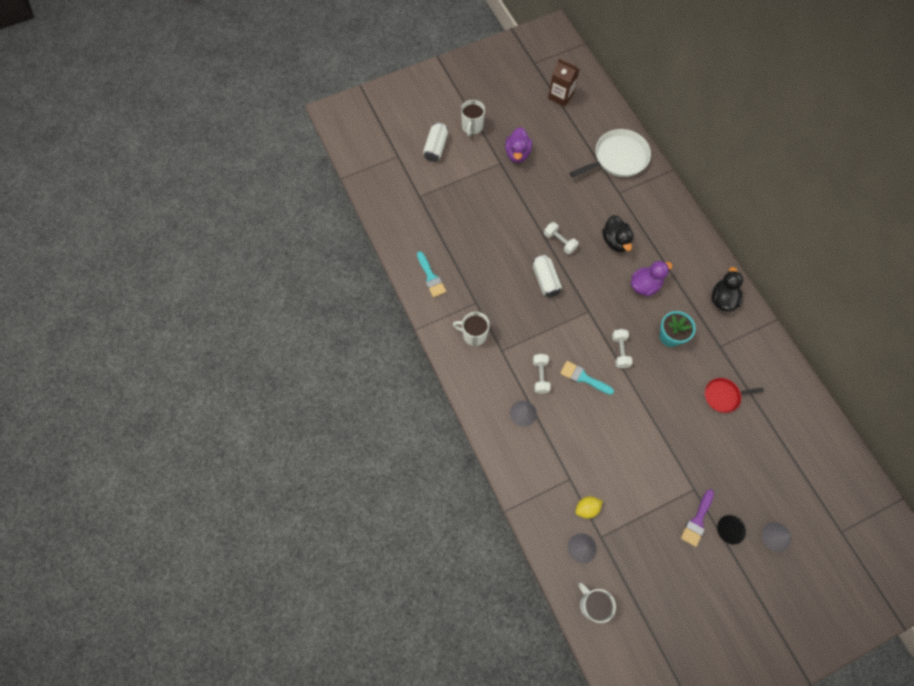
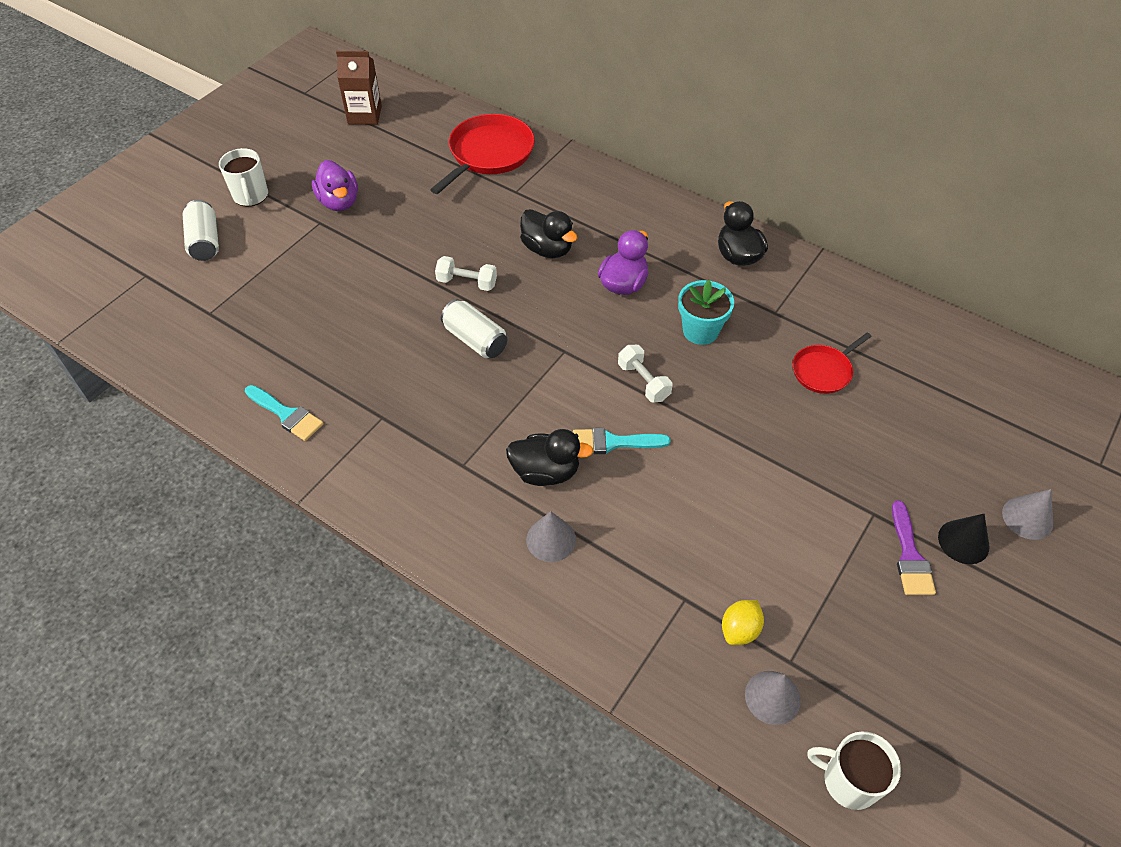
camera: 30 degrees left, 15 degrees down
white mug [453,312,490,346] -> none
white dumbbell [533,354,551,394] -> black duck [506,429,593,486]
white pan [570,129,651,177] -> red pan [430,114,535,194]

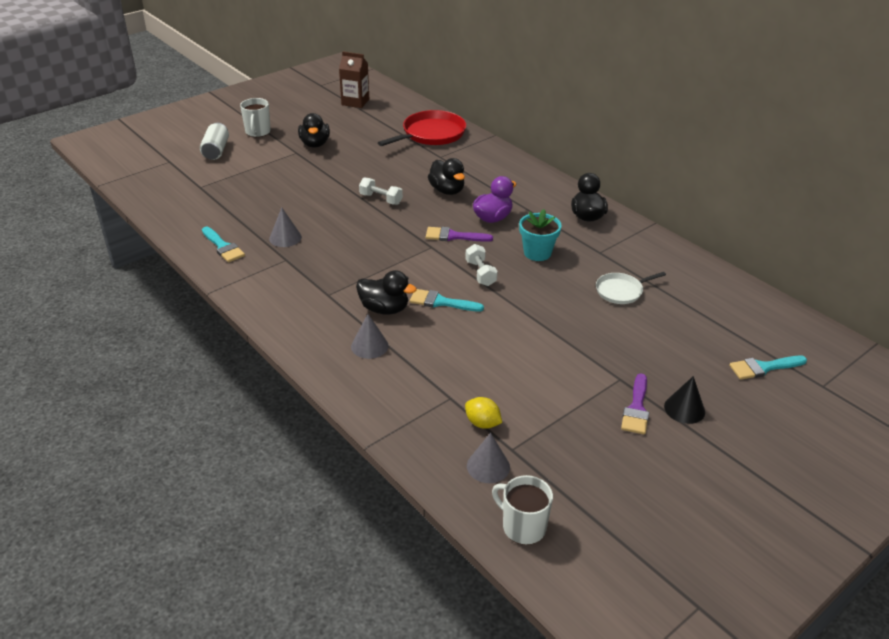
camera: 15 degrees right, 15 degrees down
purple duck [312,160,358,211] -> black duck [298,113,330,148]
white can [441,299,507,358] -> none
yellow lemon [722,600,764,645] -> yellow lemon turned 75 degrees clockwise [465,397,502,429]
red pan [793,332,872,394] -> white pan [596,272,666,304]
grey cone [1002,489,1053,540] -> grey cone moved to [269,208,302,247]
none -> purple brush [426,227,493,242]
none -> turquoise brush [729,356,807,380]

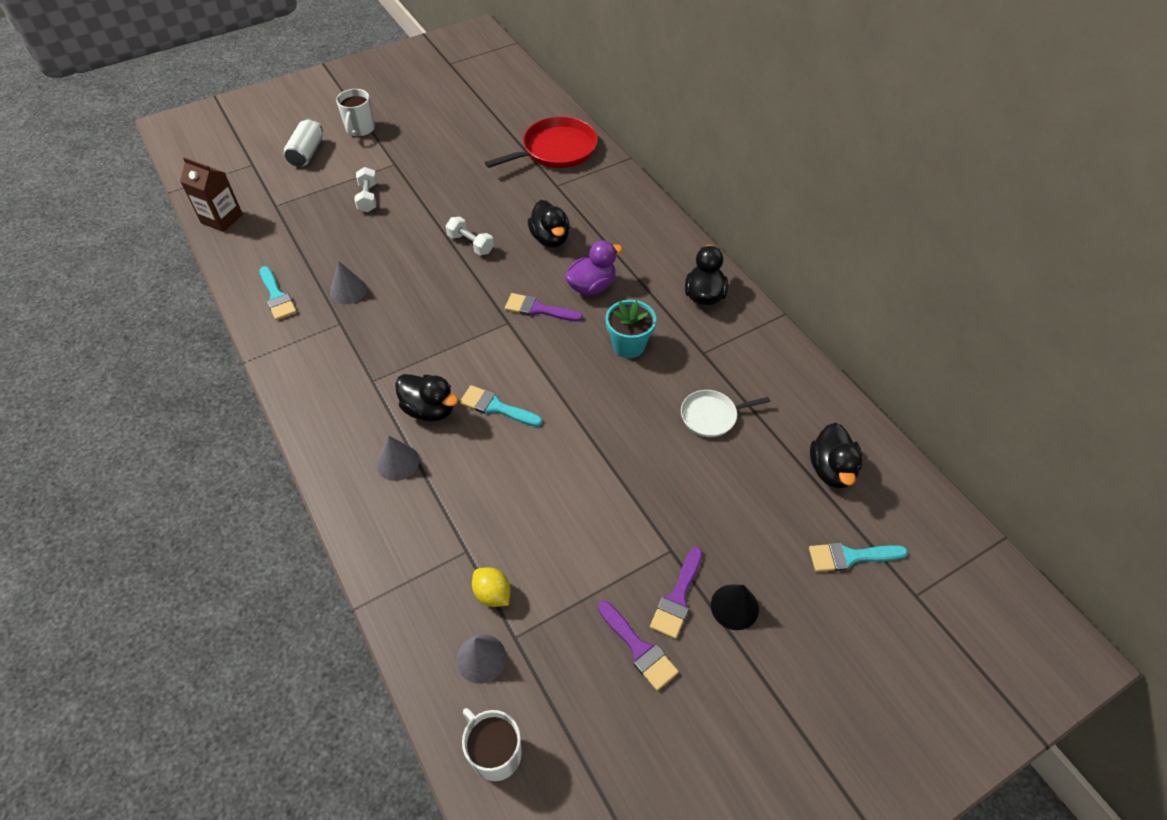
camera: 10 degrees right, 15 degrees up
black duck [298,113,330,148] -> black duck moved to [810,423,863,488]
brown carton [339,51,369,108] -> brown carton moved to [180,157,243,232]
white dumbbell [465,244,498,286] -> white dumbbell moved to [355,167,377,212]
none -> purple brush [598,601,679,691]

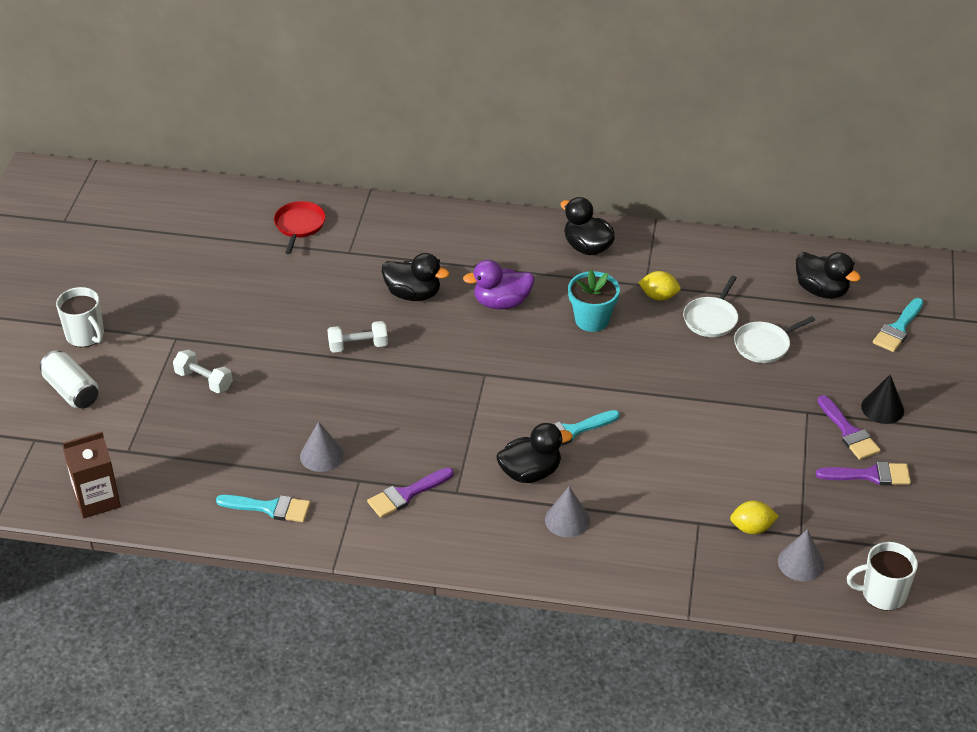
camera: 50 degrees left, 10 degrees down
red pan [485,116,598,168] -> red pan [274,201,326,254], size x0.58
purple brush [505,293,583,322] -> purple brush moved to [367,468,454,518]
purple duck [565,241,623,295] -> purple duck turned 105 degrees counterclockwise [463,260,534,309]
none -> yellow lemon [638,271,681,300]
none -> white pan [734,316,815,363]

